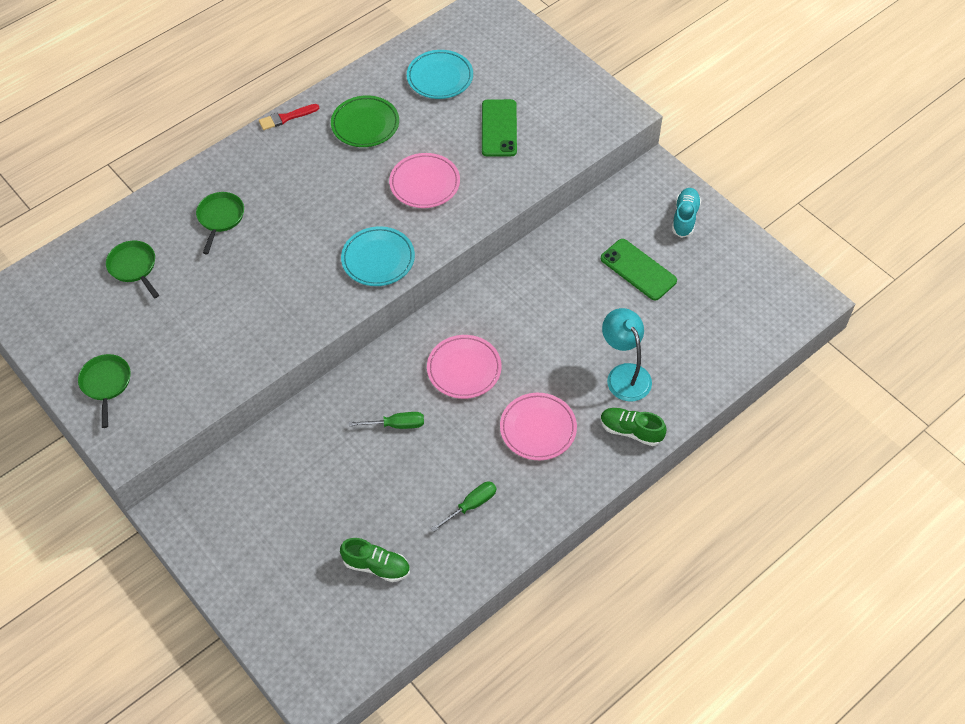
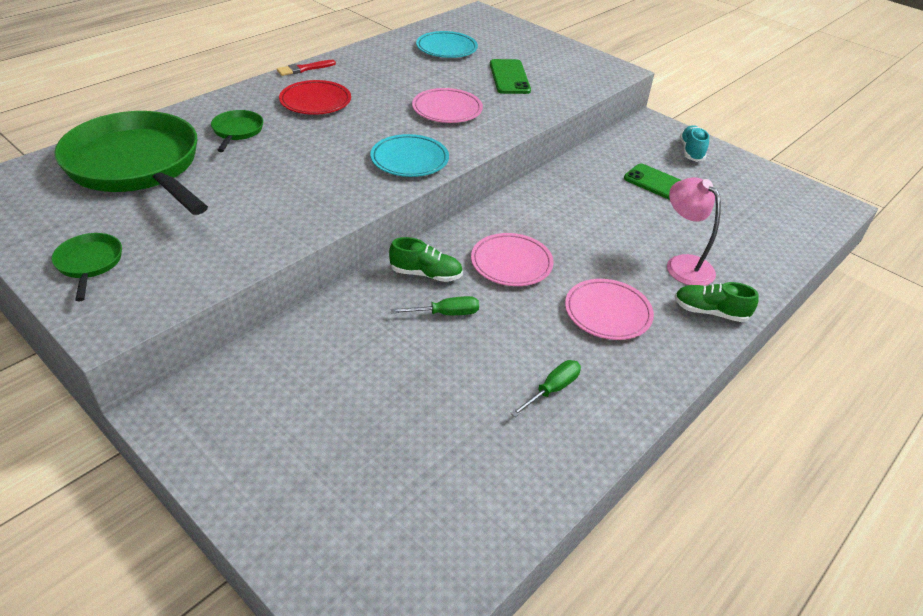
camera: 10 degrees left, 15 degrees down
green pan [106,241,159,298] -> green pan [54,111,208,215], size x2.41
green plate [331,95,399,147] -> none
green shoe [340,538,410,582] -> green shoe moved to [389,237,463,282]
turquoise lamp [602,308,652,401] -> pink lamp [667,177,721,286]
none -> red plate [279,80,351,115]

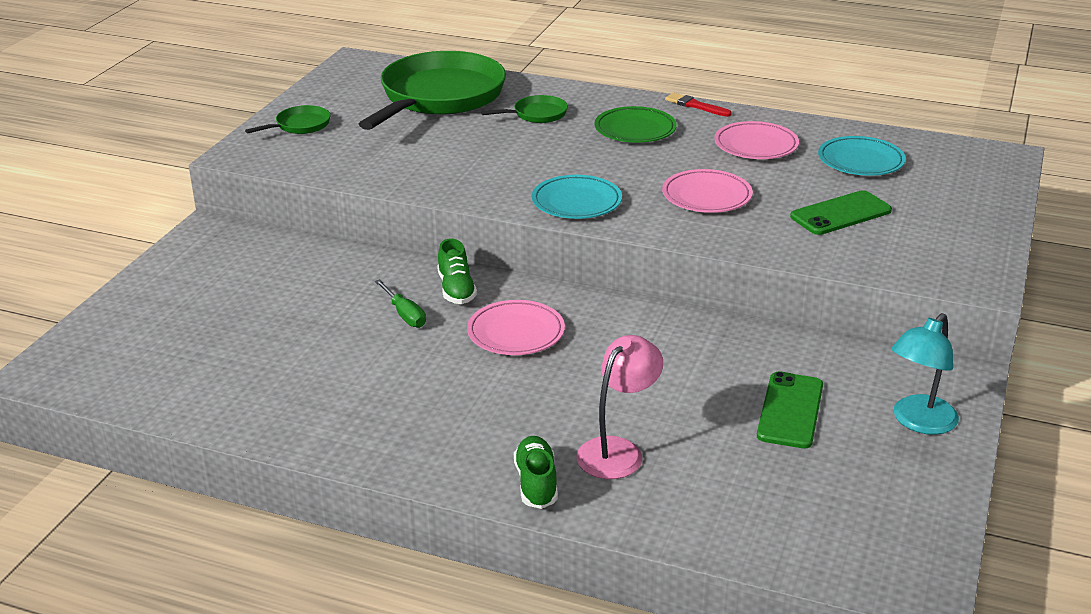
camera: 70 degrees right, 10 degrees down
red plate [279,80,351,115] -> green plate [595,106,677,143]
green screwdriver [510,360,581,417] -> none
pink plate [565,279,654,340] -> pink plate moved to [714,121,799,159]
turquoise shoe [680,125,709,162] -> turquoise lamp [891,313,959,435]

